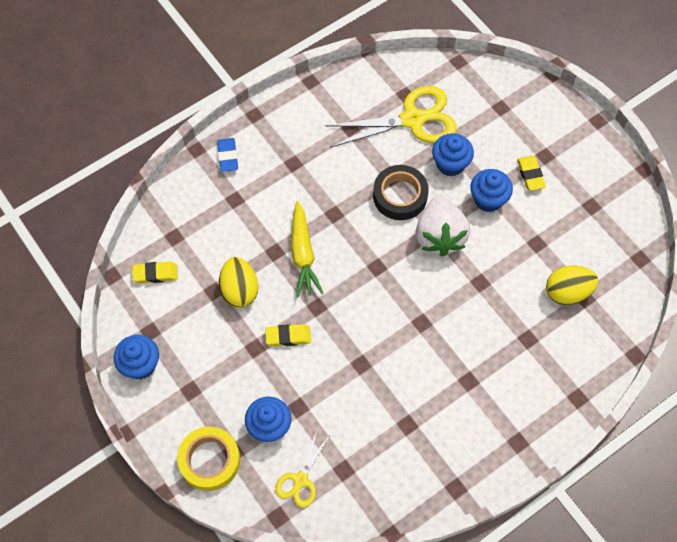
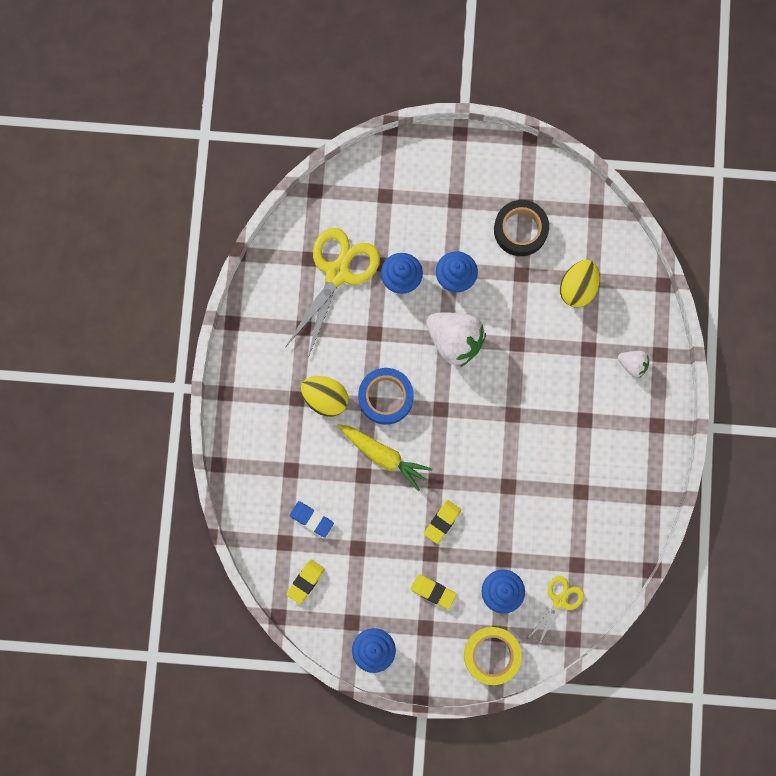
camera: 50 degrees left, 15 degrees up
blue eraser [217,138,238,172] -> blue eraser moved to [290,501,334,537]
yellow egg [219,257,258,308] -> yellow egg moved to [301,376,348,417]
yellow scissors [275,430,330,508] -> yellow scissors turned 120 degrees counterclockwise [527,576,584,645]
black tape [373,165,429,220] -> black tape moved to [494,200,549,256]
yellow eraser [517,156,546,191] -> yellow eraser moved to [411,574,457,609]
none -> blue tape [358,368,414,425]
none -> white strawberry [618,351,649,377]

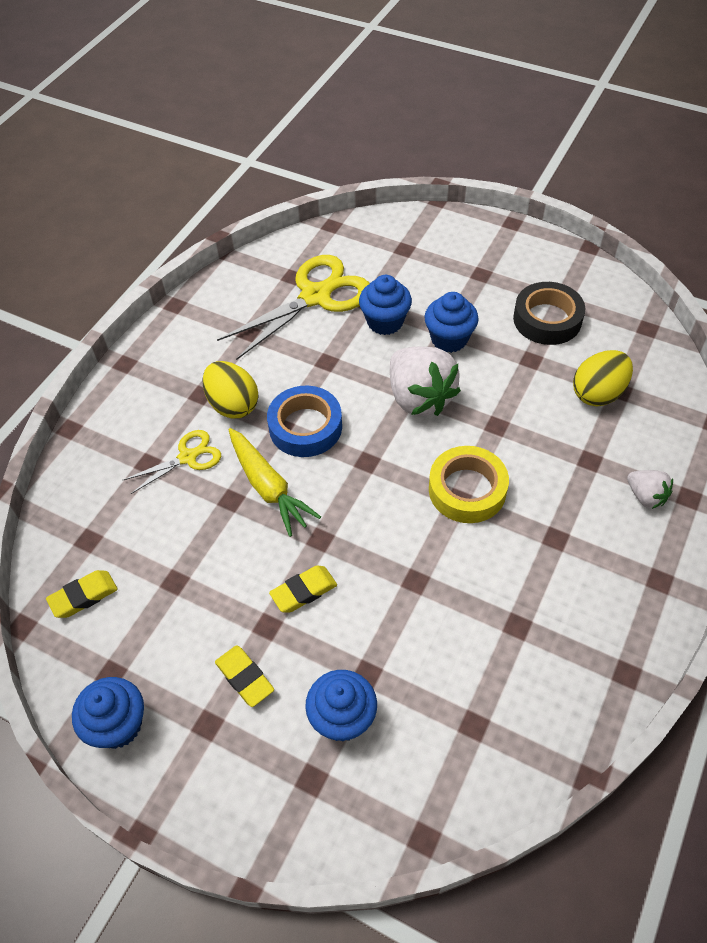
camera: 25 degrees right, 25 degrees down
blue eraser [290,501,334,537] -> none
yellow tape [464,627,522,685] -> yellow tape moved to [429,446,509,523]
yellow scissors [527,576,584,645] -> yellow scissors moved to [123,430,221,494]

